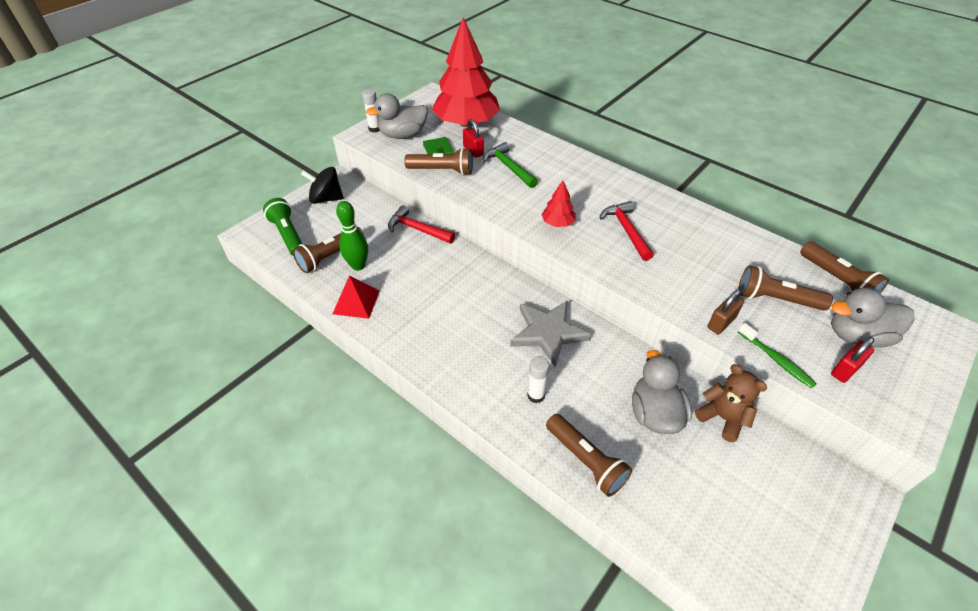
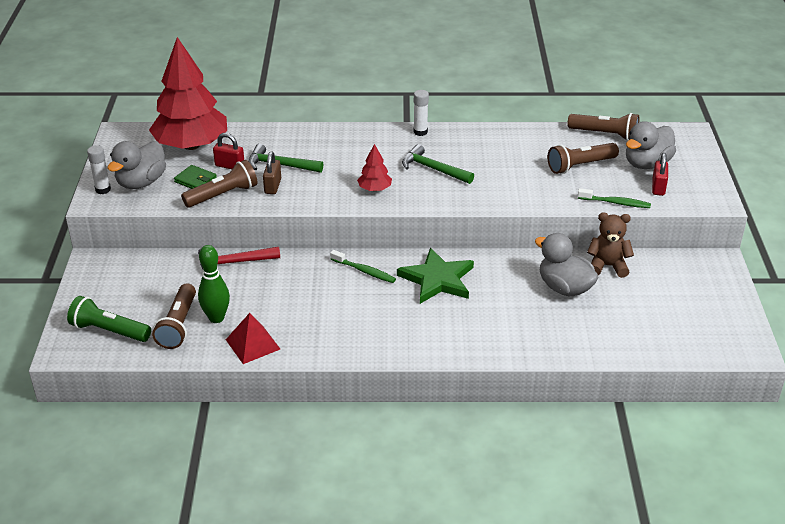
camera: 40 degrees left, 10 degrees down
black spinning top [301,167,344,204] -> none
grey star [510,300,592,367] -> green star [397,248,474,304]
white glue stick [527,356,550,403] -> white glue stick moved to [413,90,429,136]
brown flashlight [546,414,632,497] -> none
red hammer [599,201,654,261] -> green hammer [402,144,474,184]
brown padlock [707,290,744,334] -> brown padlock moved to [263,151,281,194]
none -> green toothbrush [330,250,396,283]

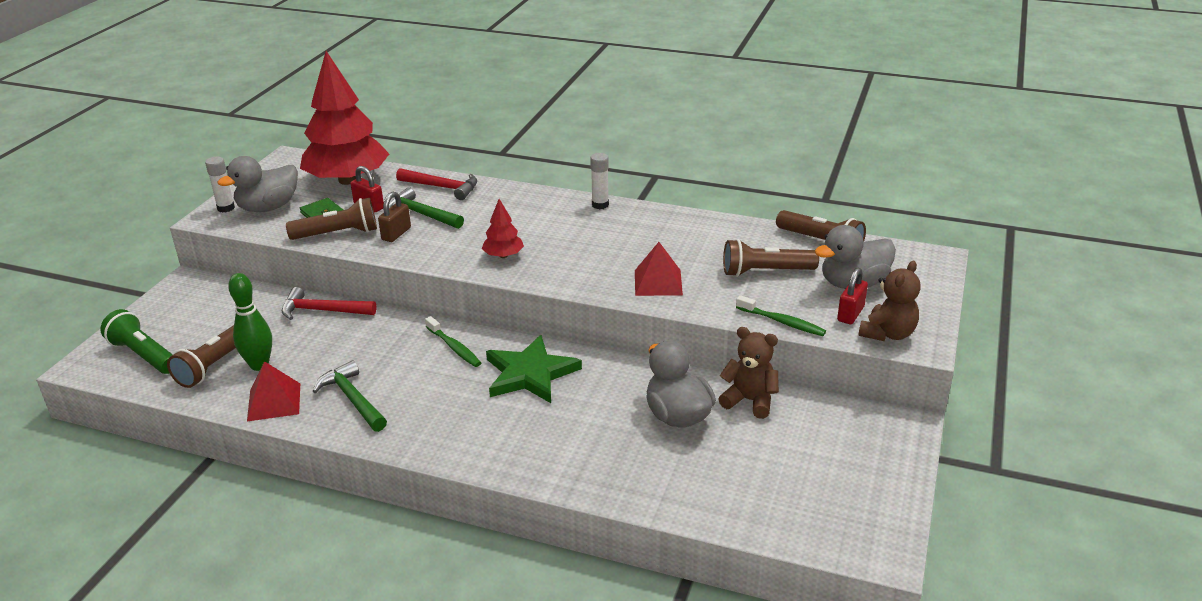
camera: 20 degrees right, 5 degrees down
green hammer [402,144,474,184] -> green hammer moved to [312,360,387,432]
none -> red hammer [396,168,477,200]
none -> red pyramid [635,242,683,296]
none -> brown teddy bear [858,261,921,341]

